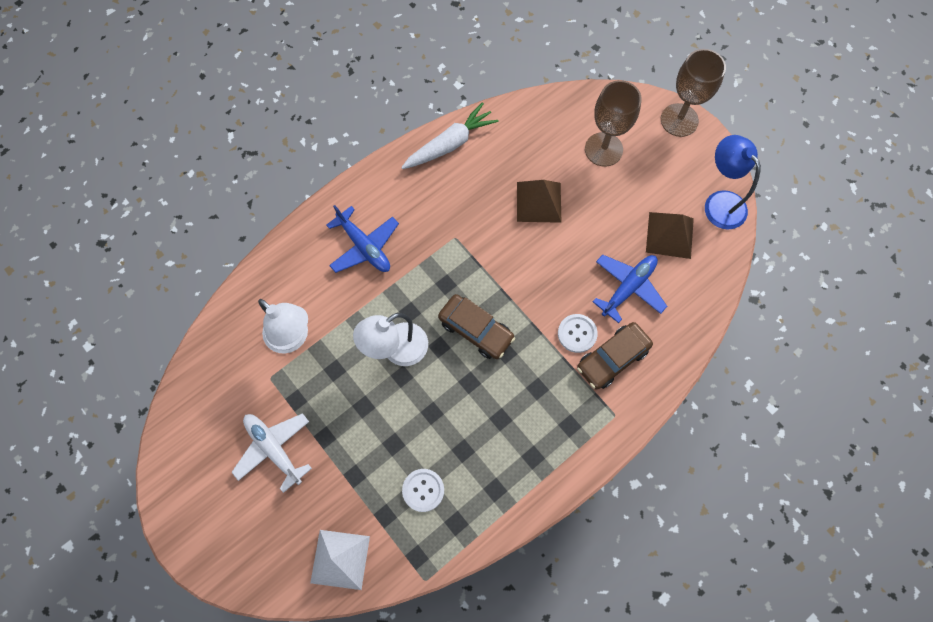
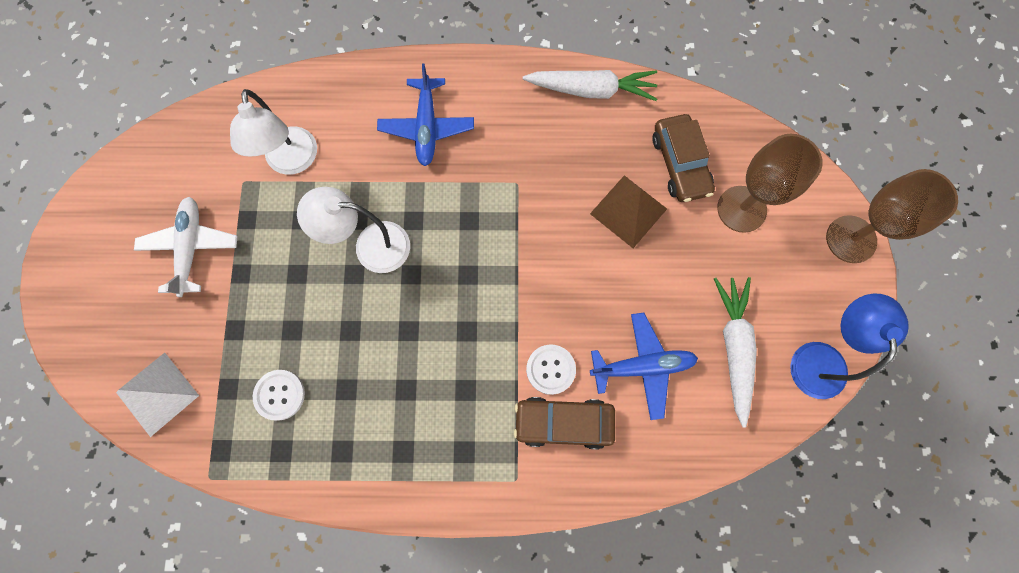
camera: 40 degrees right, 5 degrees up
brown car [438,294,515,359] -> brown car moved to [652,114,715,202]
brown pyramid [646,212,694,259] -> white carrot [714,277,757,428]

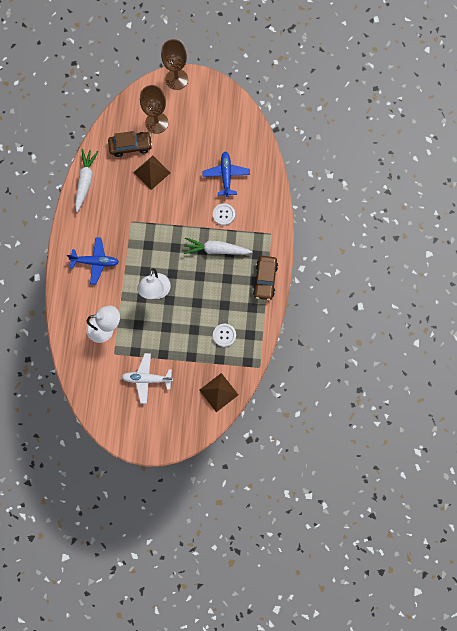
camera: 85 degrees left, 0 degrees up
white pyramid [116,353,199,437] -> brown pyramid [199,373,238,412]
brown car [514,397,615,449] -> brown car moved to [253,256,278,300]
white carrot [714,277,757,428] -> white carrot moved to [184,238,253,255]
blue lamp [790,294,909,399] -> none

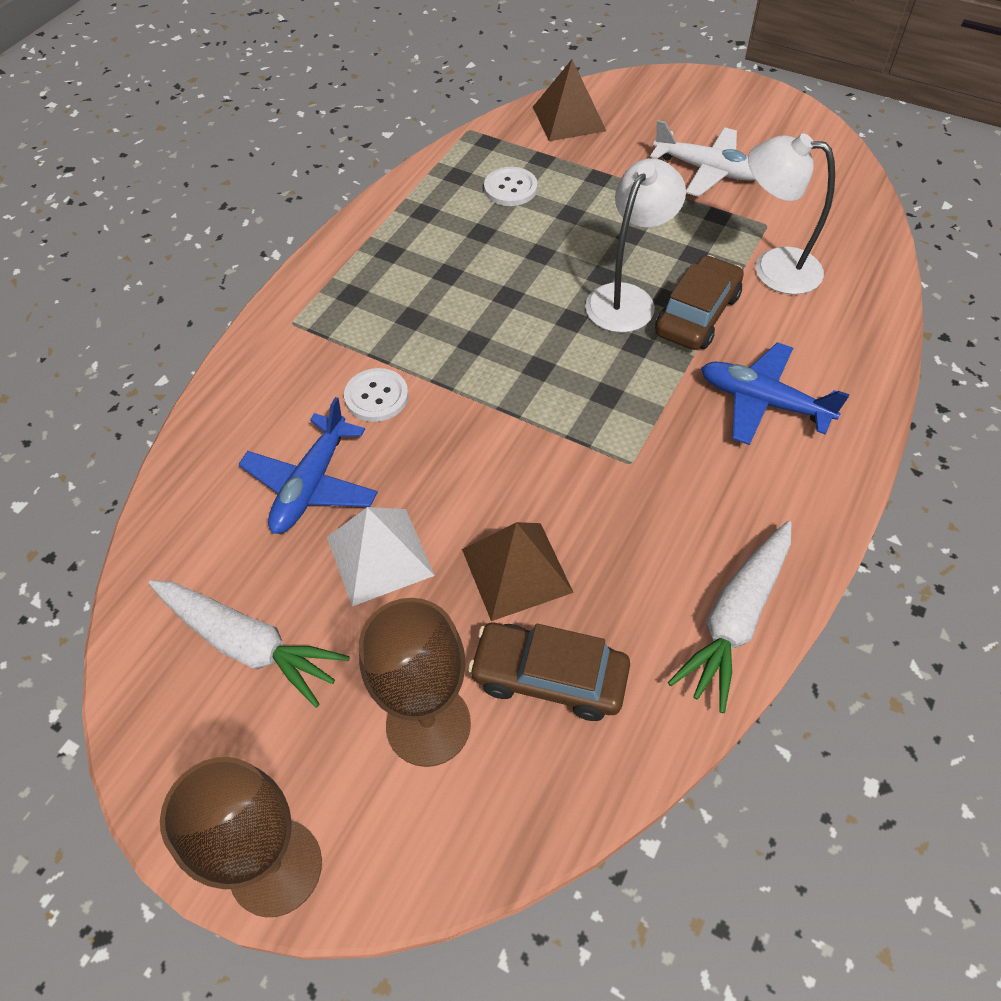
camera: 155 degrees left, 20 degrees down
white carrot [184,238,253,255] -> white carrot moved to [149,580,350,708]
brown car [253,256,278,300] -> brown car moved to [655,255,744,350]
none -> white pyramid [327,507,435,606]

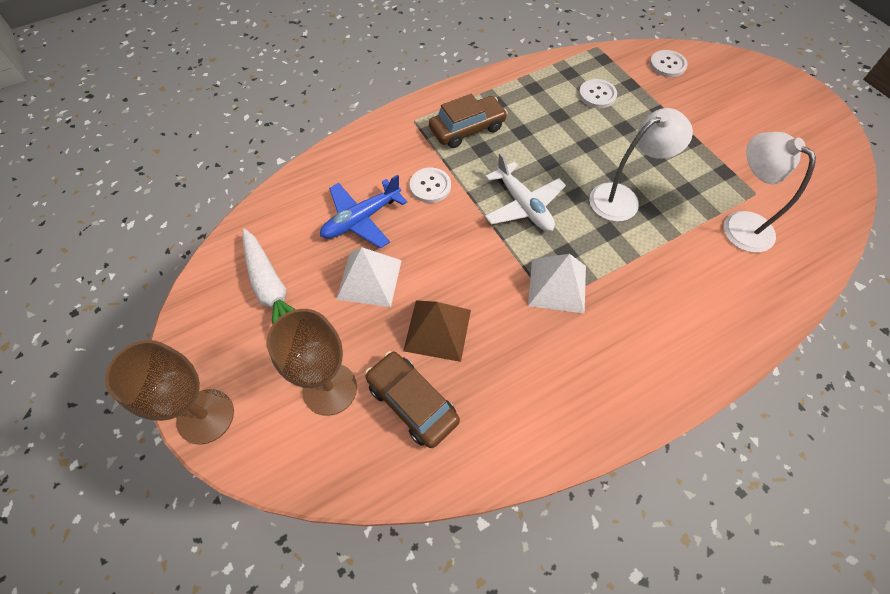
camera: 30 degrees right, 5 degrees up
brown pyramid [533,59,606,141] -> white button [650,50,688,77]
white plane [650,120,756,197] -> white plane moved to [485,153,566,231]
brown car [655,255,744,350] -> brown car moved to [429,94,508,148]
white carrot [668,521,792,713] -> none
blue plane [701,342,849,445] -> none
none -> white pyramid [528,254,586,314]

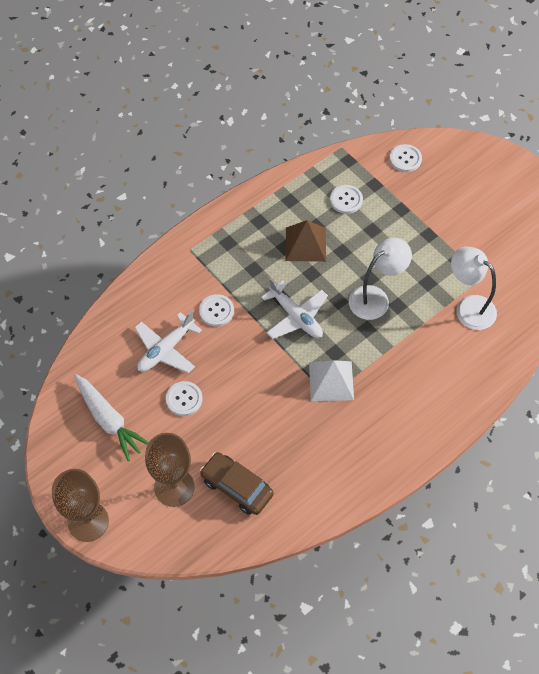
camera: 10 degrees left, 0 degrees up
blue plane [320,175,407,248] -> white plane [134,311,202,373]
white pyramid [336,247,402,307] -> white button [166,381,202,416]
brown pyramid [403,300,471,362] -> brown pyramid moved to [286,220,326,262]
brown car [429,94,508,148] -> none

